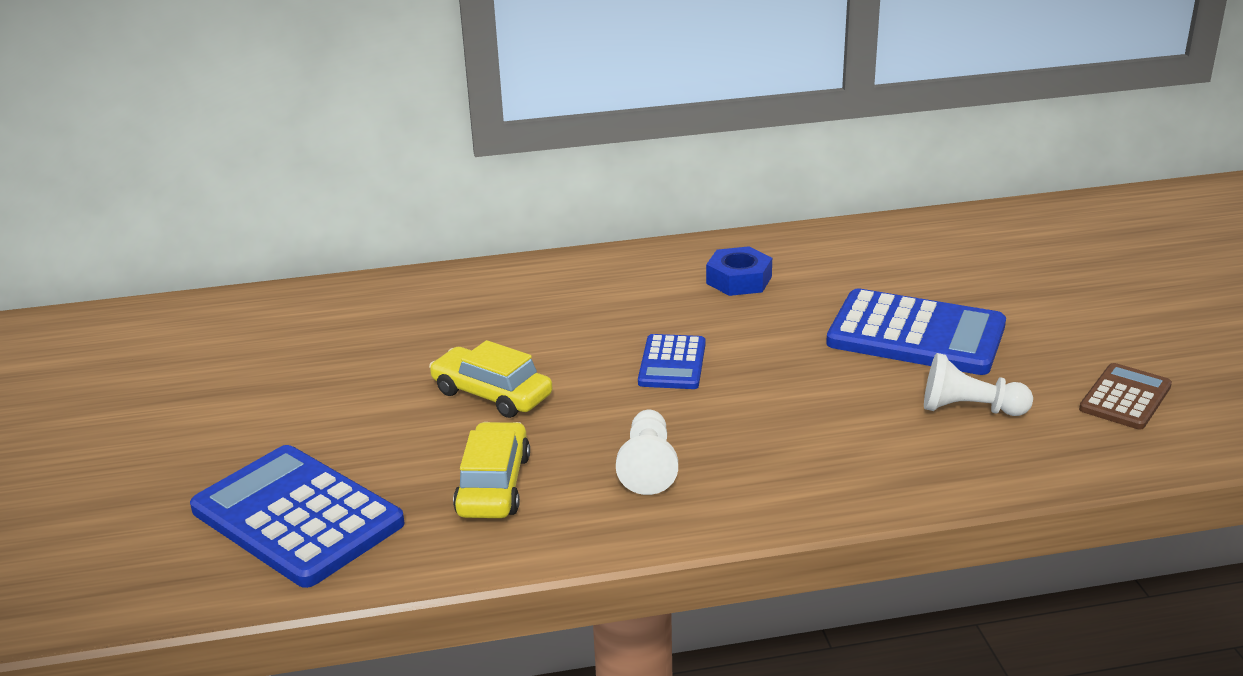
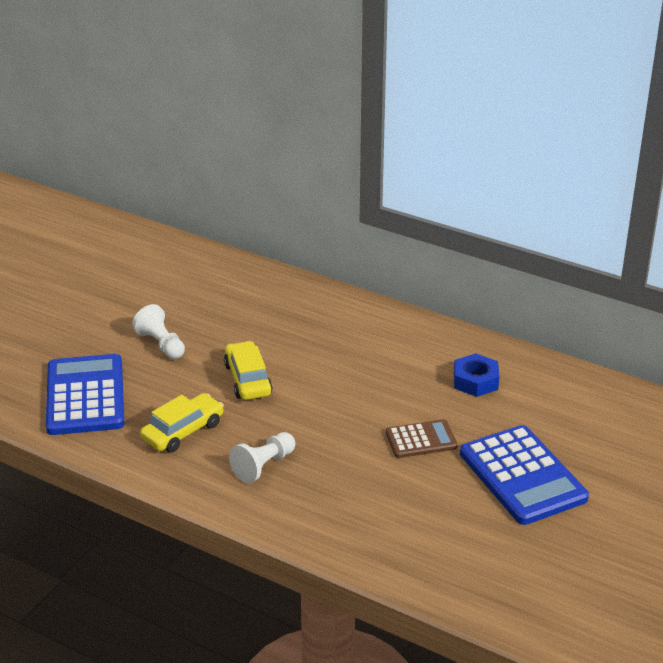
camera: 40 degrees right, 5 degrees up
blue calculator [638,334,706,389] -> none
white pawn [924,353,1033,416] -> white pawn moved to [132,304,185,359]
brown calculator [1079,363,1172,430] -> brown calculator moved to [386,419,458,458]

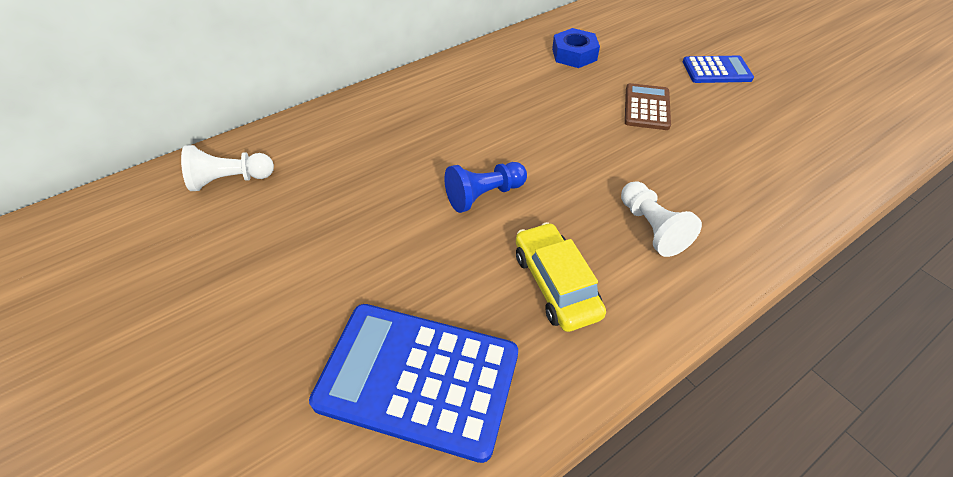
camera: 65 degrees left, 15 degrees up
white pawn [132,304,185,359] -> white pawn moved to [181,145,274,191]
yellow car [224,341,273,400] -> blue pawn [444,162,527,213]
blue calculator [460,425,589,525] -> blue calculator [683,56,754,83], size x0.55

